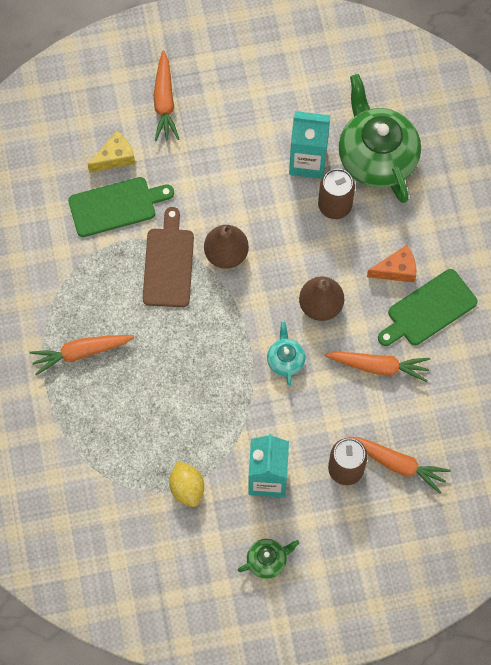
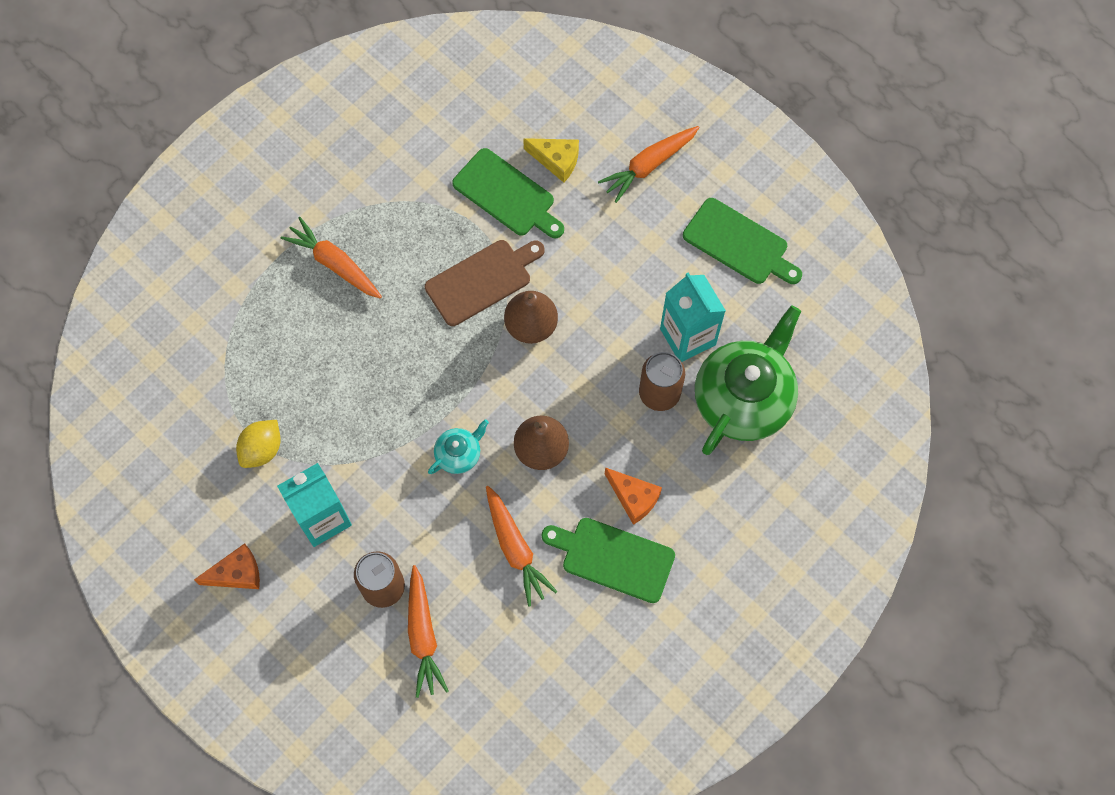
camera: 55 degrees right, 0 degrees up
green teapot [238,539,300,579] -> orange cheese [194,543,260,589]
none -> green cutting board [683,198,802,284]

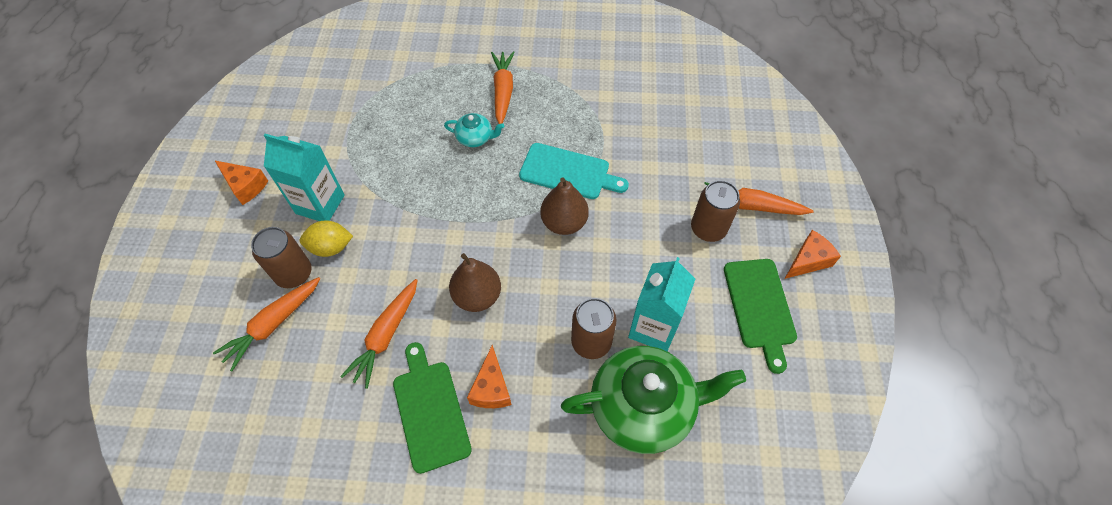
camera: 50 degrees right, 10 degrees down
yellow lemon [236,420,281,468] -> yellow lemon moved to [300,221,353,257]
brown cutting board [425,240,545,326] -> turquoise cutting board [519,143,629,199]
turquoise teapot [428,419,489,474] -> turquoise teapot moved to [444,113,504,147]
green cutting board [452,148,564,238] -> none
yellow cheese [523,138,579,183] -> none
none -> brown can [691,180,740,242]
none -> orange cheese [785,230,841,279]

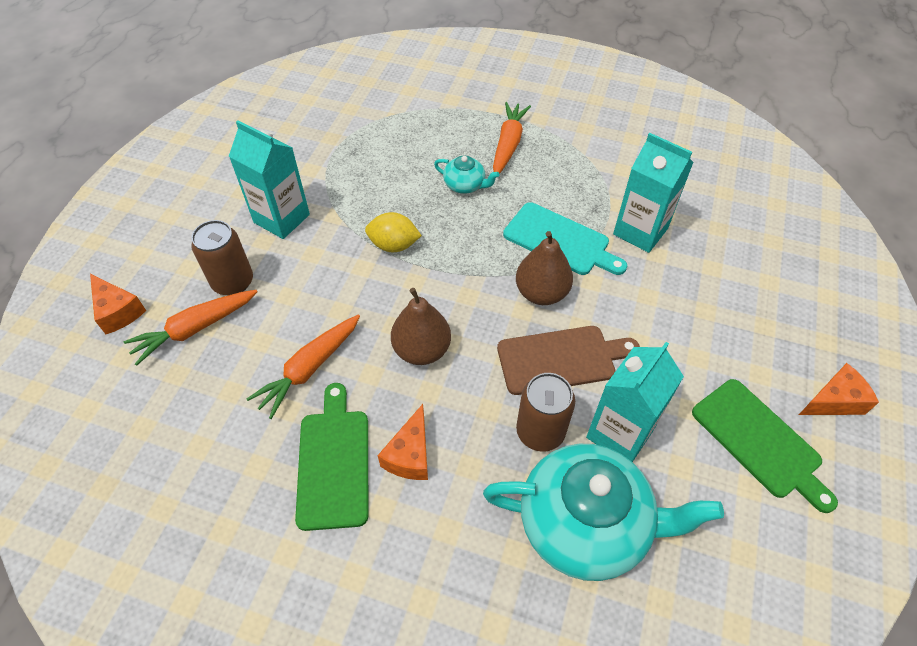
camera: 15 degrees right, 5 degrees down
orange cheese [214,160,268,205] -> orange cheese moved to [90,274,146,334]
yellow lemon [300,221,353,257] -> yellow lemon moved to [365,212,422,252]
green teapot [561,346,746,454] -> turquoise teapot [483,444,724,581]
brown can [691,180,740,242] -> none
orange carrot [704,182,814,215] -> none
green cutting board [724,259,797,374] -> green cutting board turned 45 degrees counterclockwise [692,379,838,513]
none -> brown cutting board [497,326,640,395]
none -> turquoise carton [613,133,694,253]

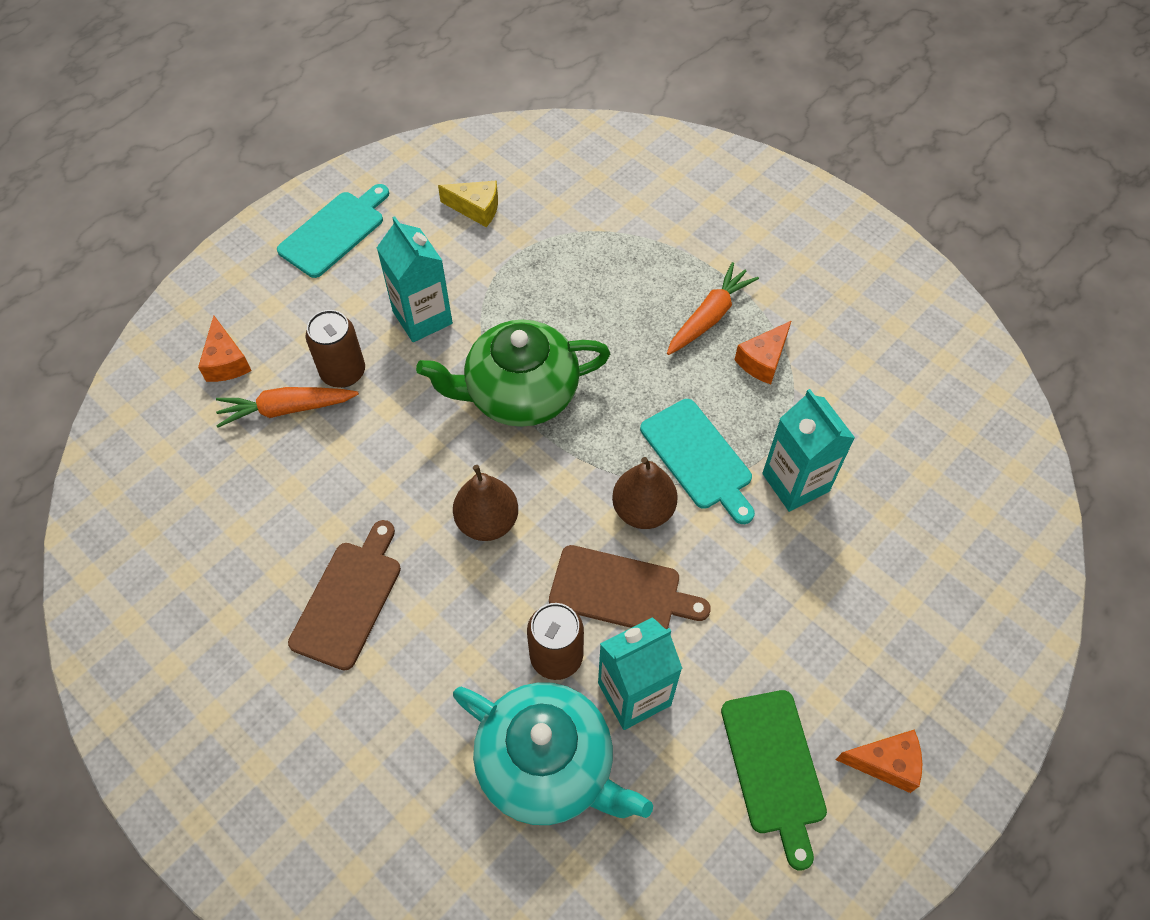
camera: 25 degrees right, 5 degrees up
orange carrot [247,315,360,419] -> none
green cutting board [295,383,368,531] -> brown cutting board [288,520,401,671]
yellow lemon [365,212,422,252] -> green teapot [416,320,610,427]
orange cheese [378,404,428,480] -> orange cheese moved to [734,320,792,384]
turquoise teapot [434,156,500,194] -> none
none -> turquoise cutting board [277,184,389,278]
none -> yellow cheese [438,180,498,227]

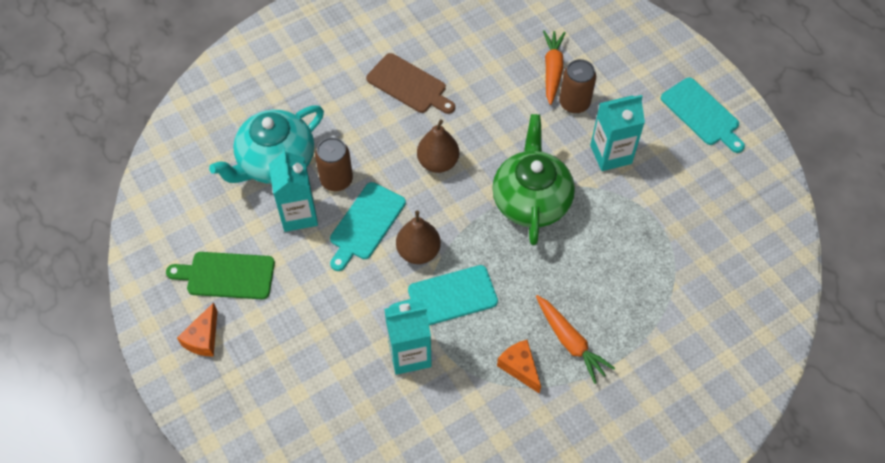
camera: 105 degrees right, 0 degrees up
orange cheese [198,315,252,382] -> none
yellow cheese [438,180,498,227] -> none
brown cutting board [549,545,711,629] -> turquoise cutting board [330,182,406,271]

